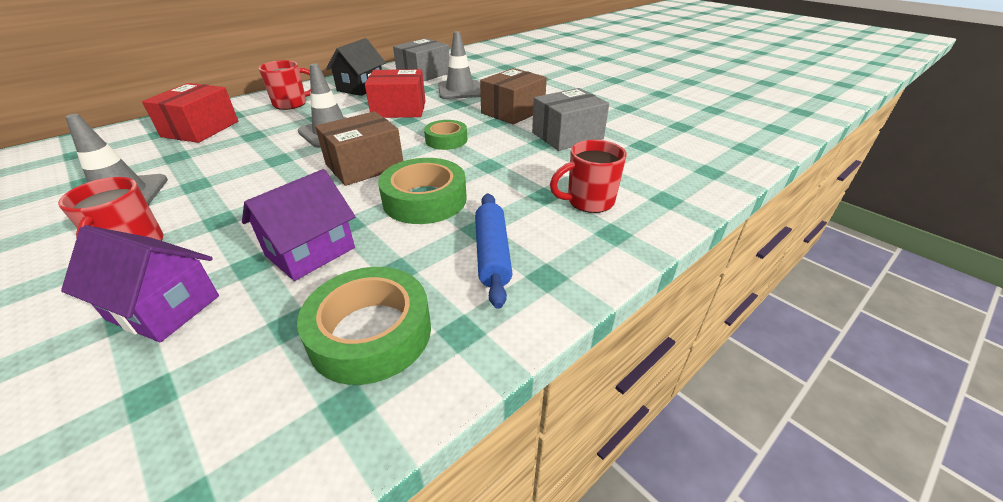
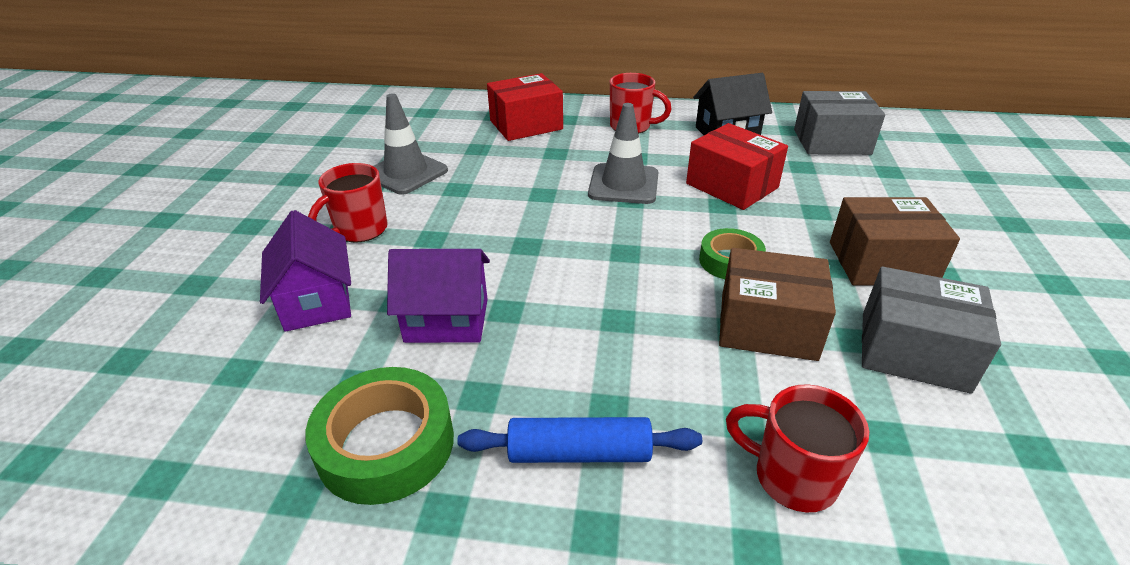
camera: 50 degrees right, 0 degrees up
brown box [315,111,403,186] -> brown box moved to [719,248,836,361]
green tape [378,158,467,224] -> none
grey traffic cone [438,31,481,99] -> none
blue rolling pin [475,194,513,309] -> blue rolling pin turned 45 degrees clockwise [457,417,702,463]

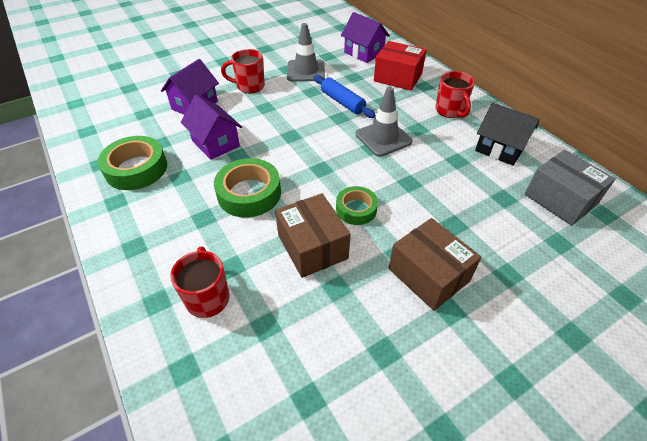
camera: 50 degrees right, 10 degrees up
blue rolling pin [457,417,702,463] -> blue rolling pin moved to [314,75,376,118]
red box [686,123,788,210] -> none
grey box [862,266,1001,394] -> none
none -> green tape [214,158,281,217]
none -> purple house [341,12,390,63]

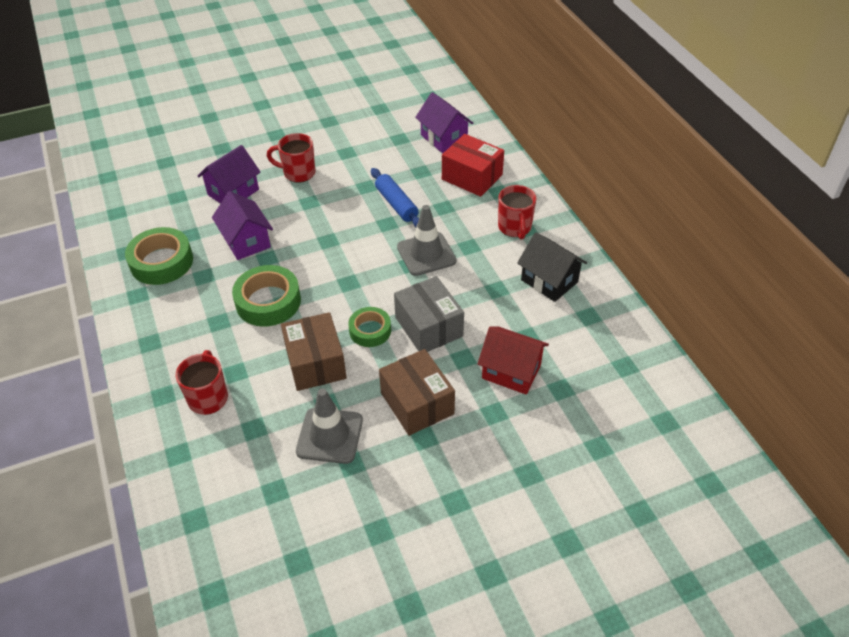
camera: 10 degrees right, 0 degrees up
grey traffic cone [287,23,325,82] -> grey traffic cone moved to [296,388,363,464]
grey box [525,150,616,226] -> grey box moved to [394,276,464,352]
none -> red house [478,326,549,395]

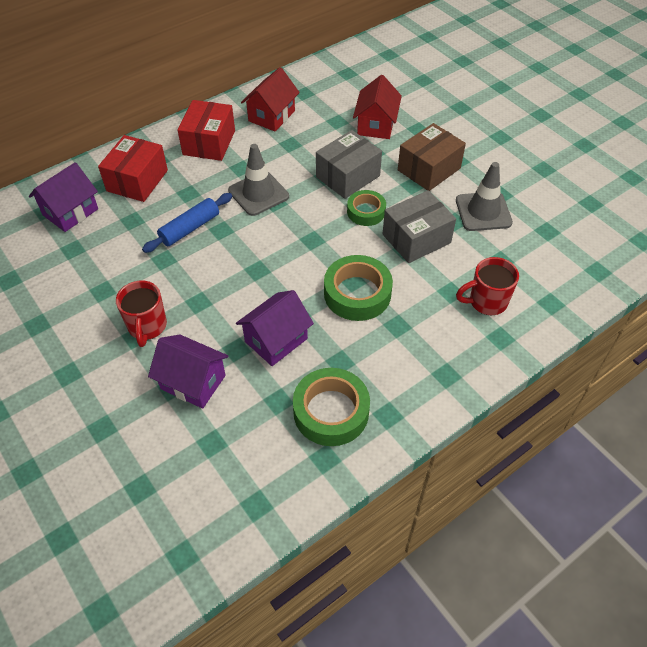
camera: 105 degrees left, 5 degrees up
brown box [281,312,347,391] -> grey box [382,190,456,263]
red mug [498,185,537,239] -> red box [177,100,235,161]
black house [517,232,587,302] -> red house [241,67,300,131]

